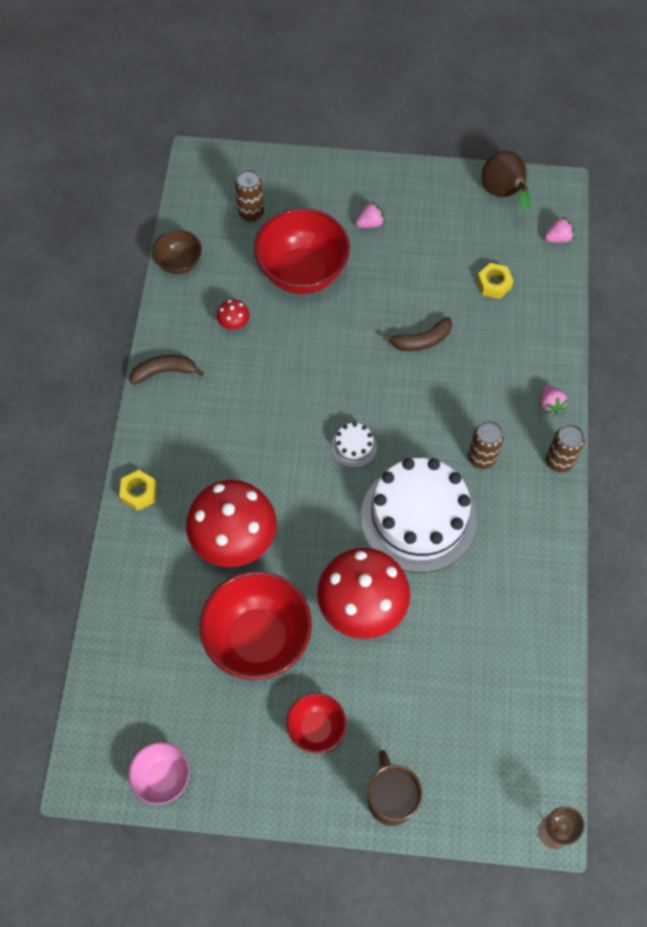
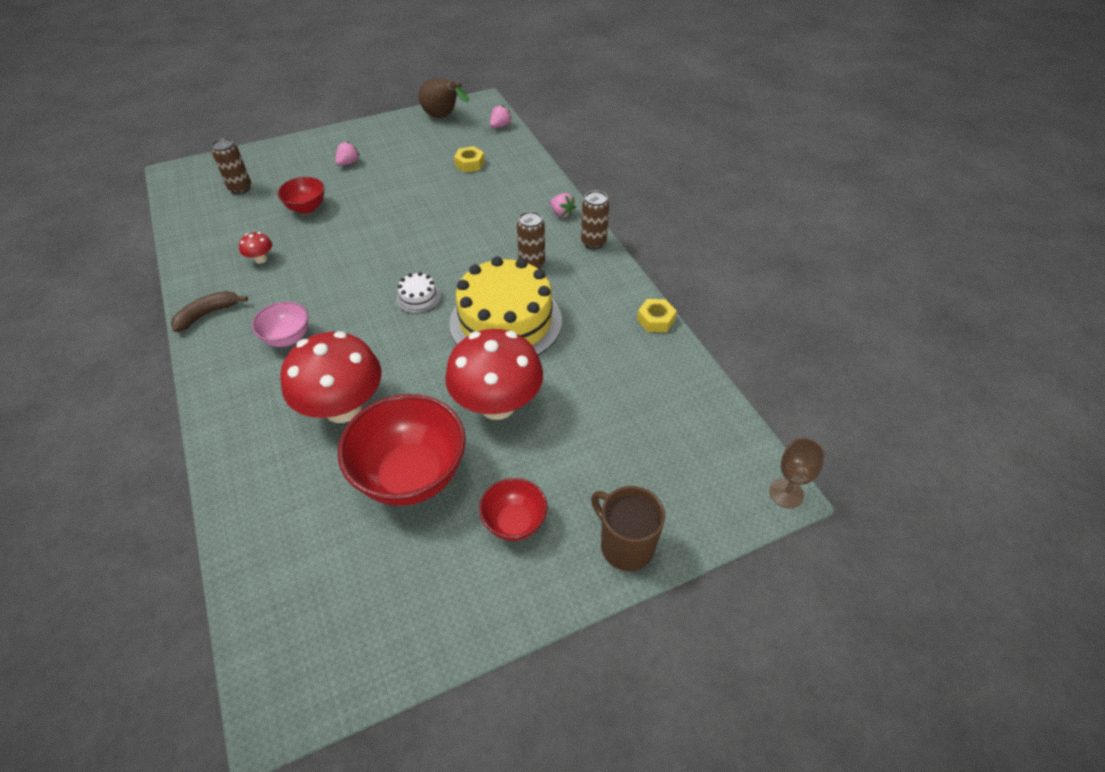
camera: 30 degrees left, 15 degrees down
yellow nut [119,470,157,511] -> yellow nut moved to [637,299,677,332]
pink bowl [128,742,190,805] -> pink bowl moved to [252,301,308,347]
brown bowl [152,230,202,274] -> none
red bowl [254,208,350,294] -> red bowl [278,177,325,214], size x0.53
white cake [361,458,477,573] -> yellow cake [449,256,562,356]
brown banana [382,317,452,351] -> none

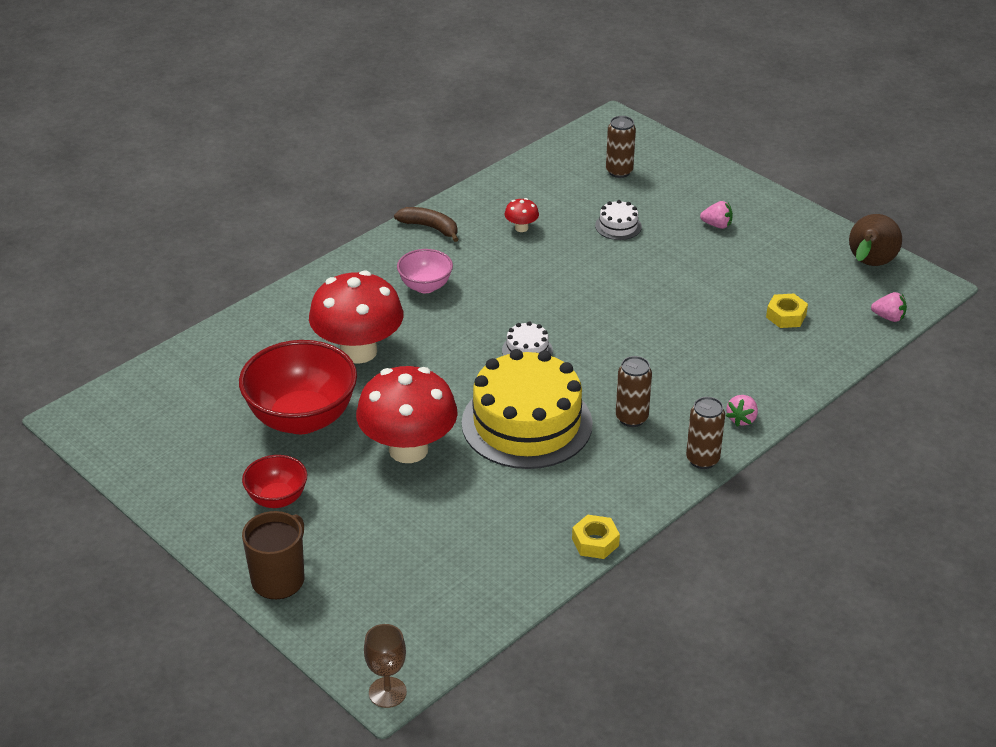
camera: 70 degrees right, 10 degrees down
red bowl [278,177,325,214] -> white cake [595,200,642,240]

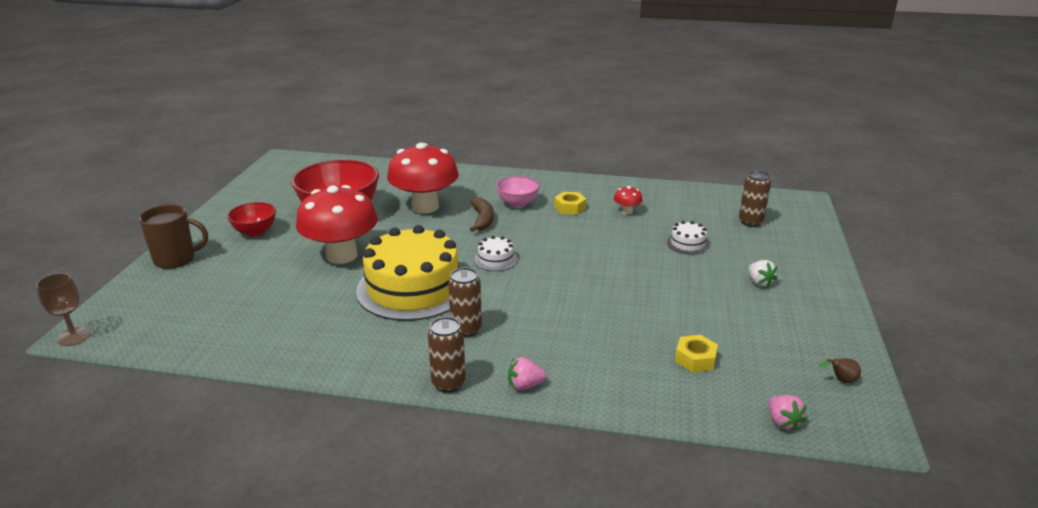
camera: 55 degrees right, 10 degrees down
brown banana [394,207,459,242] -> brown banana moved to [470,197,494,232]
yellow nut [572,515,620,559] -> yellow nut moved to [554,192,586,215]
pink strawberry [700,201,733,229] -> white strawberry [748,260,777,287]
brown pear [849,214,902,266] -> brown pear [819,359,861,383], size x0.42

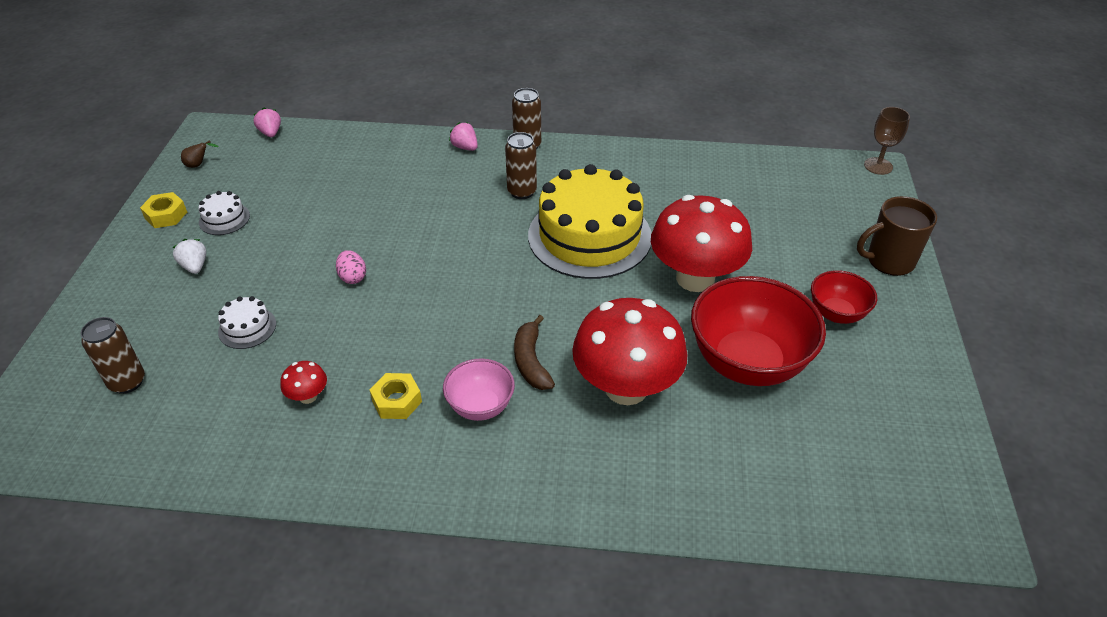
camera: 175 degrees right, 15 degrees up
white cake [474,236,517,271] -> white cake moved to [199,191,250,235]
pink strawberry [508,357,546,390] -> pink strawberry turned 120 degrees counterclockwise [449,122,478,151]
yellow nut [675,335,718,372] -> yellow nut moved to [140,192,187,228]
none -> pink egg [336,250,366,284]

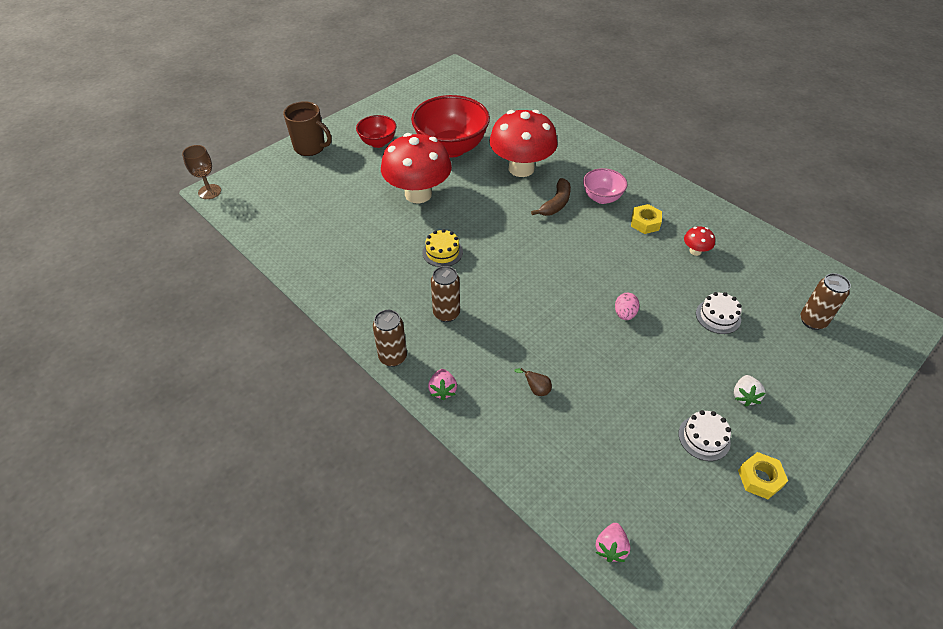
camera: 140 degrees left, 5 degrees up
brown pear [181,140,219,168] -> brown pear moved to [514,368,552,396]
yellow cake [528,164,651,279] -> yellow cake [423,229,463,267], size x0.41

